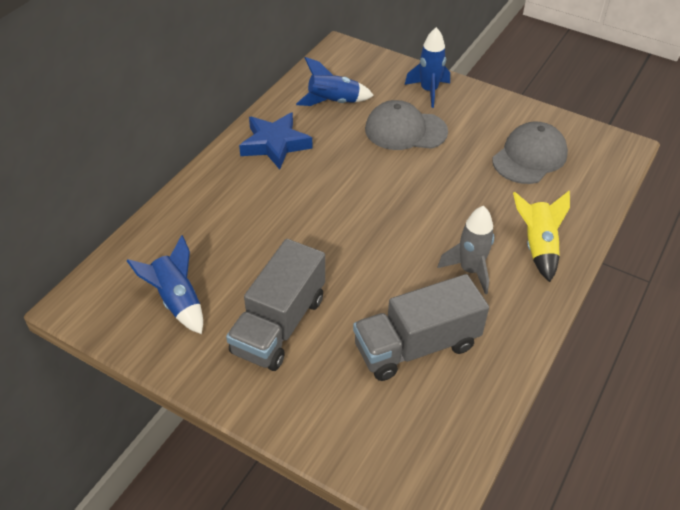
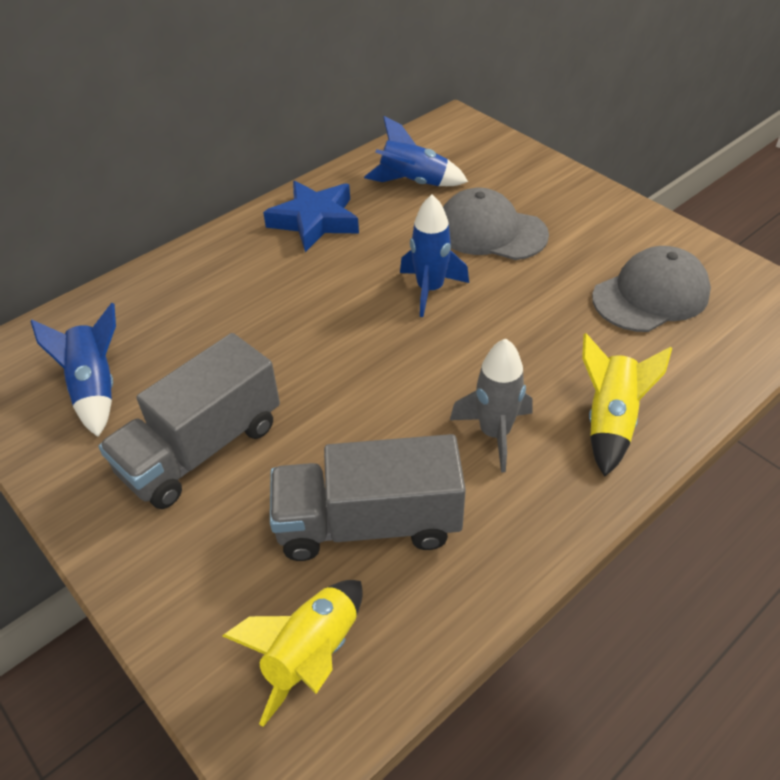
camera: 20 degrees right, 0 degrees up
blue rocket [405,27,450,108] -> blue rocket moved to [400,195,469,317]
none -> yellow rocket [222,580,363,727]

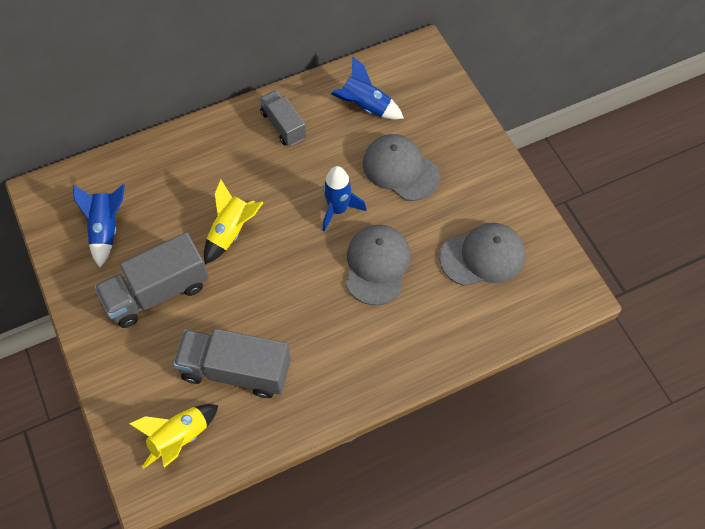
camera: 15 degrees right, 15 degrees up
blue star [263,181,359,252] -> grey truck [259,90,306,146]
grey rocket [450,338,533,473] -> none
yellow rocket [582,333,672,477] -> yellow rocket moved to [204,179,263,264]
none -> grey cap [346,225,411,305]

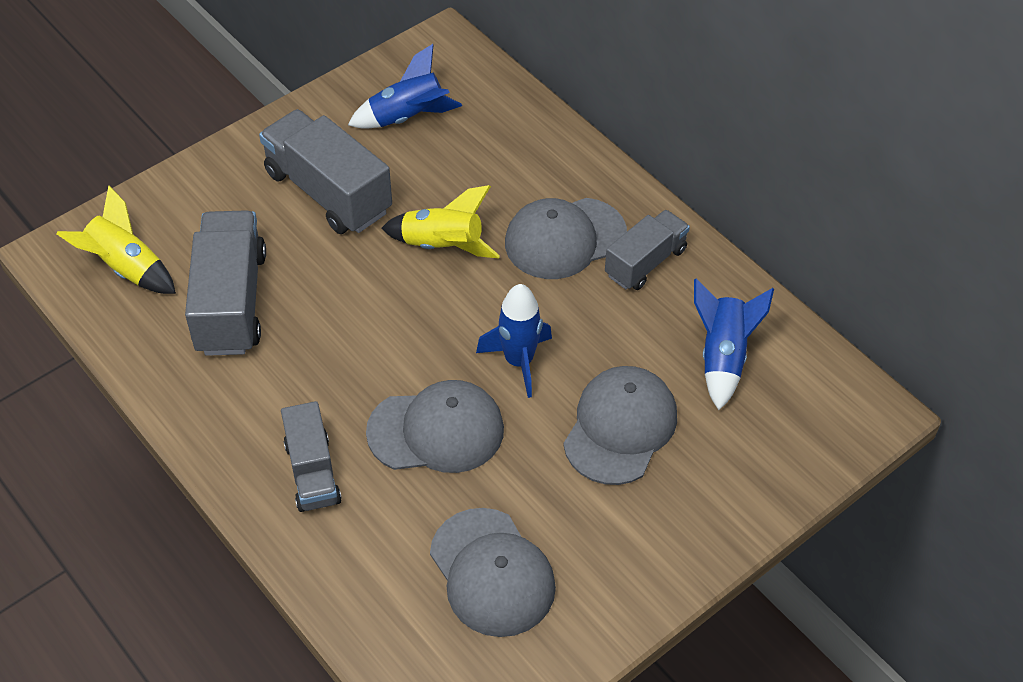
camera: 75 degrees right, 10 degrees down
none -> grey truck [281,401,341,512]
none -> grey cap [505,198,627,279]

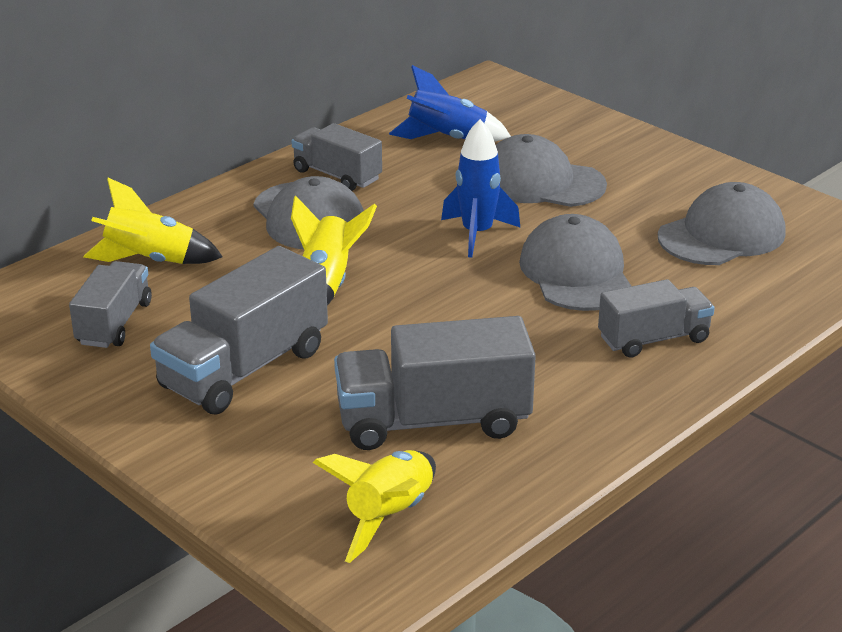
camera: 95 degrees left, 20 degrees down
blue rocket [348,44,462,129] -> grey truck [69,261,152,348]
none -> yellow rocket [84,178,223,264]

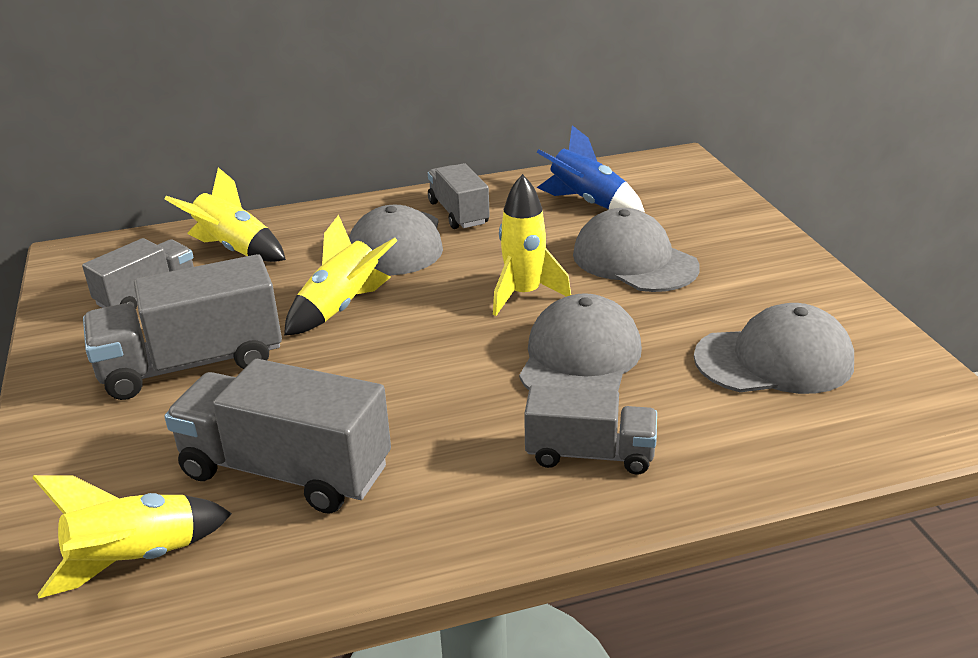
camera: 30 degrees right, 0 degrees up
blue rocket [441,119,520,258] -> yellow rocket [493,174,571,316]

